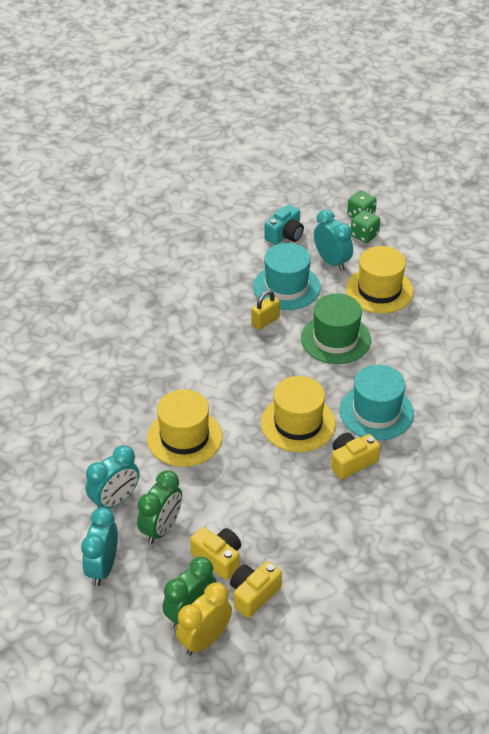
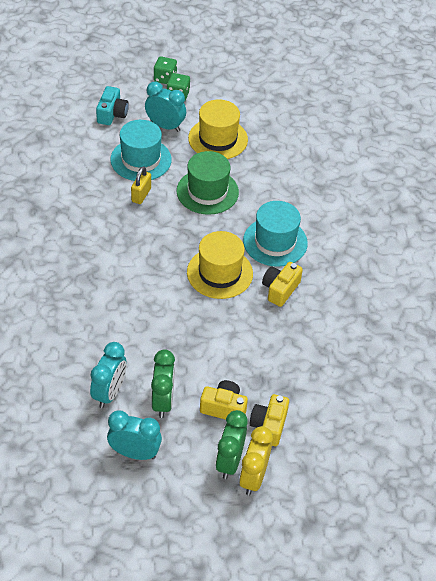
camera: 30 degrees left, 5 degrees up
turquoise clock [81,507,118,586] -> turquoise clock turned 120 degrees clockwise [107,410,162,460]
yellow hat [147,389,222,467] -> none

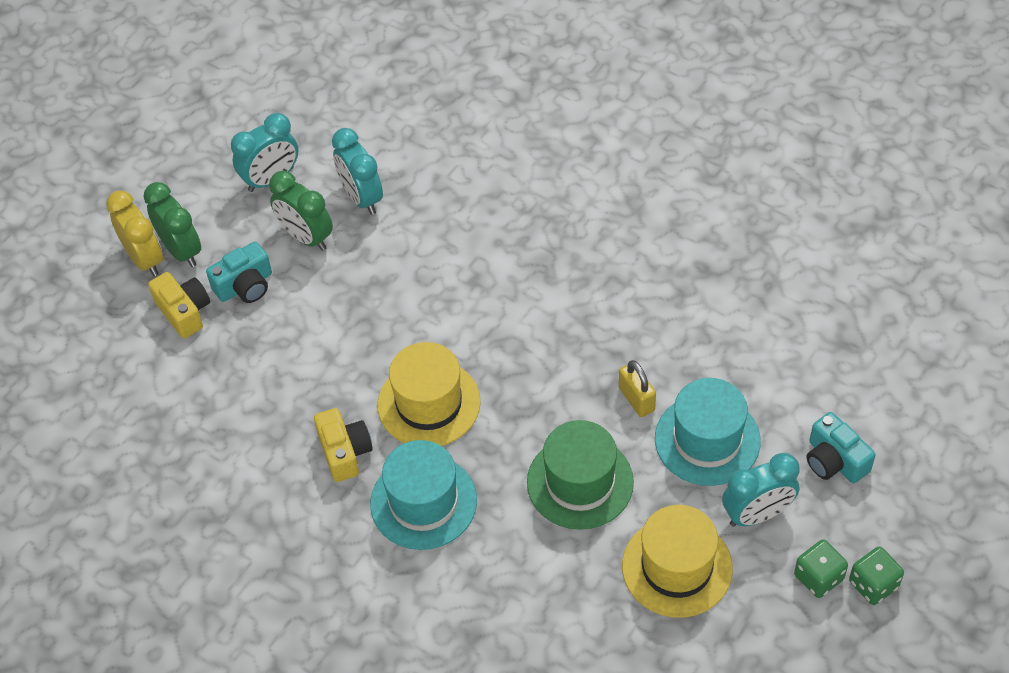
camera: 135 degrees right, 5 degrees up
yellow camera [200,380,248,420] -> turquoise camera [206,242,272,303]

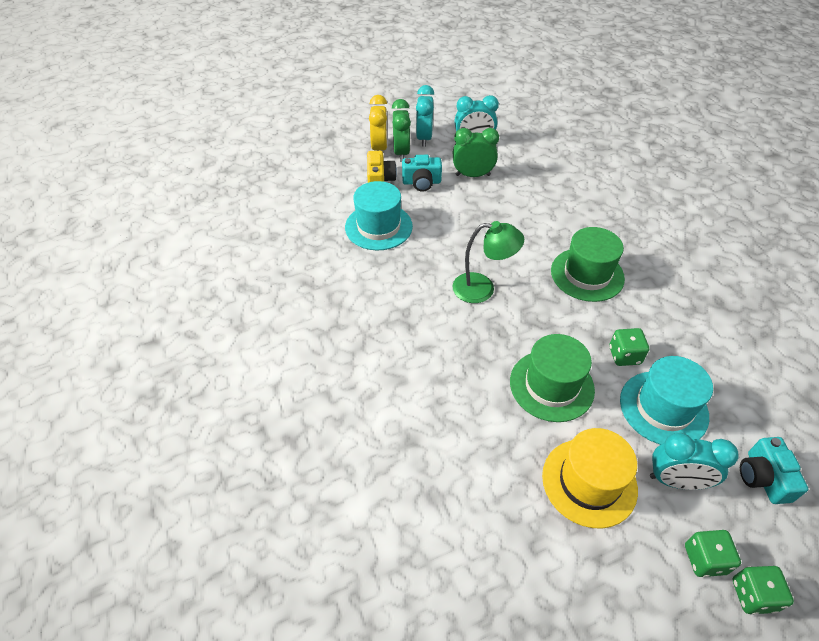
camera: 30 degrees right, 5 degrees down
green clock [269,171,333,251] -> green clock turned 105 degrees clockwise [453,128,499,177]
yellow camera [314,408,373,482] -> none
turquoise clock [332,128,383,215] -> turquoise clock moved to [416,85,435,147]
turquoise hat [370,440,477,550] -> turquoise hat moved to [345,181,413,250]
yellow hat [377,342,481,446] -> green lamp [453,221,524,303]
yellow padlock [619,360,656,417] -> green dice [609,328,649,366]
none -> green hat [551,227,625,302]

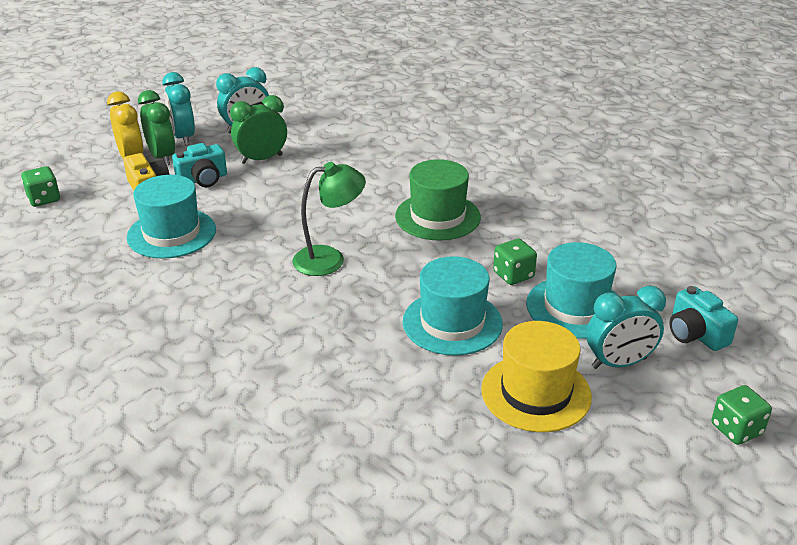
camera: 25 degrees left, 15 degrees down
green hat [510,334,595,422] -> turquoise hat [403,256,503,356]
green dice [685,530,741,577] -> green dice moved to [21,166,60,207]

